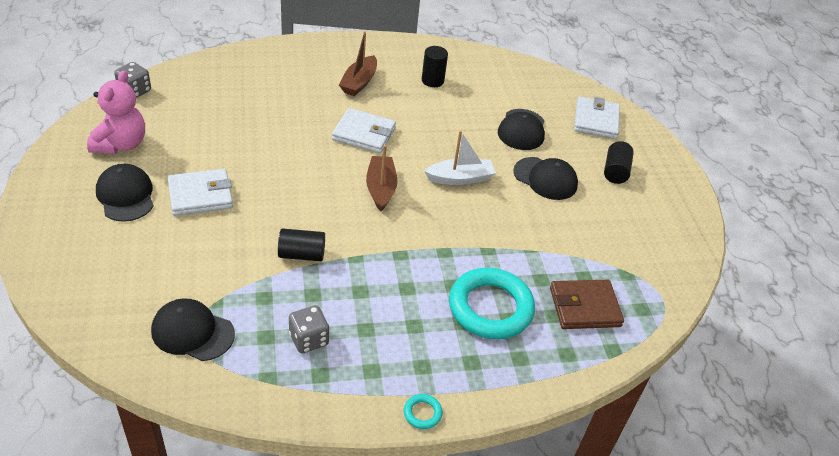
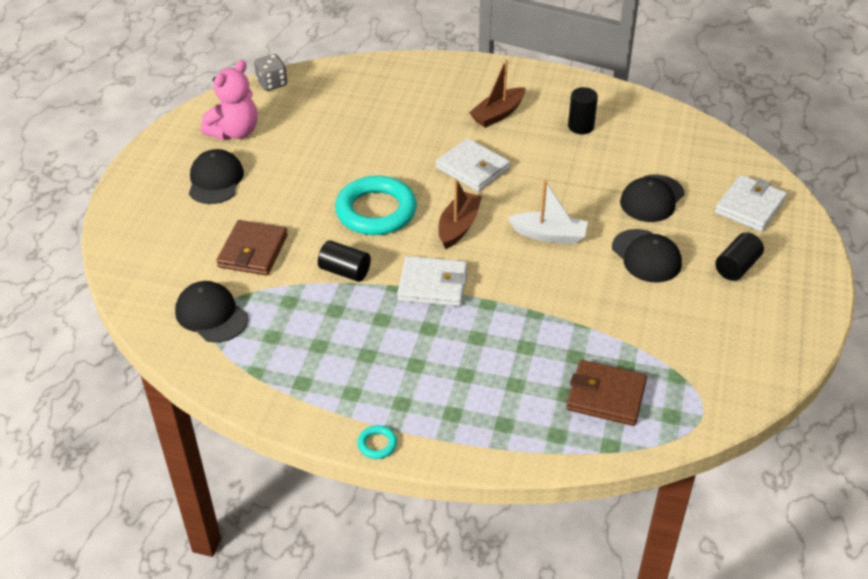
camera: 30 degrees right, 0 degrees up
white wallet [168,169,233,216] -> white wallet moved to [397,256,467,307]
grey dice [289,305,329,353] -> none
turquoise ring [449,268,535,339] -> turquoise ring moved to [335,176,417,235]
none -> brown wallet [217,220,288,275]

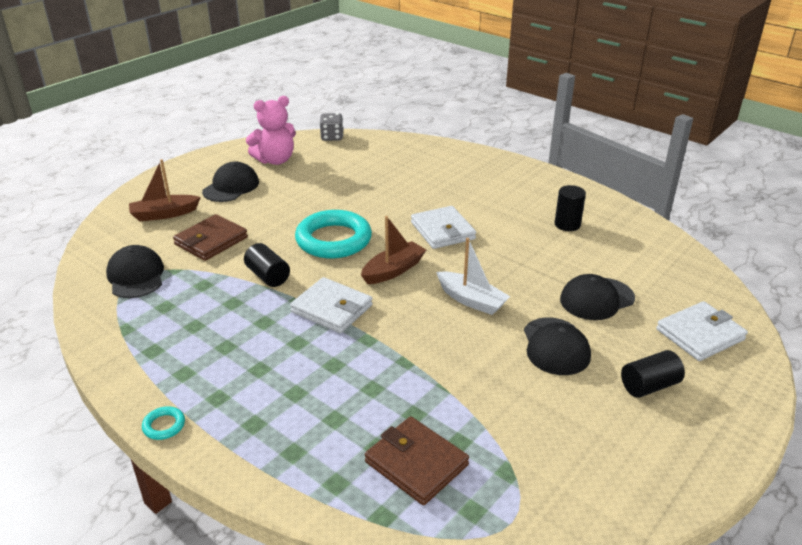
camera: 25 degrees right, 10 degrees down
brown boat [469,59,525,128] -> brown boat moved to [129,159,201,221]

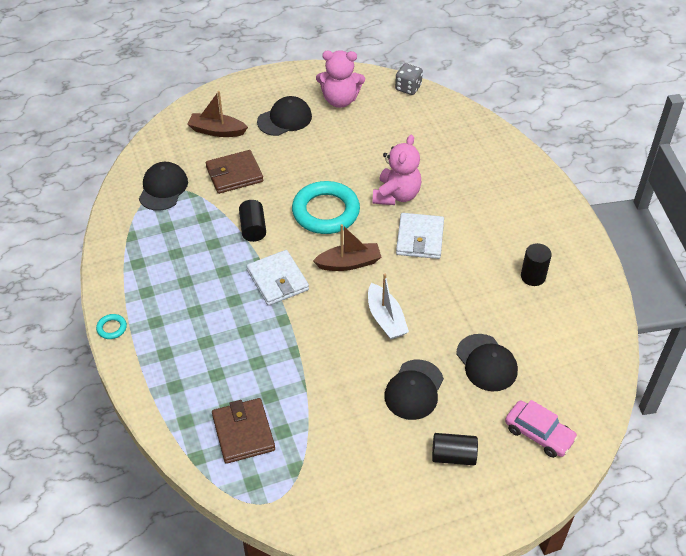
camera: 30 degrees right, 15 degrees up
black cap [560,274,635,320] -> black cap turned 120 degrees counterclockwise [456,334,518,391]
white wallet [656,301,748,361] -> pink car [505,400,578,458]
none -> pink teddy bear [373,135,421,205]

